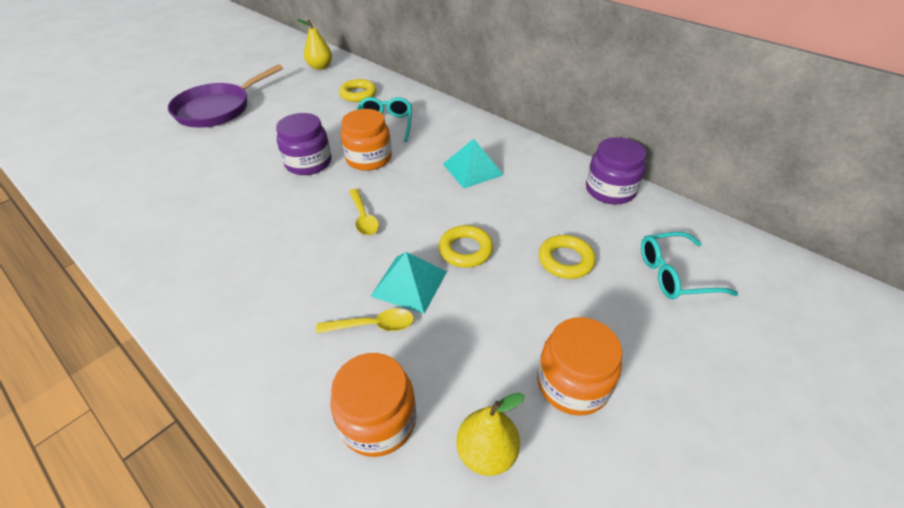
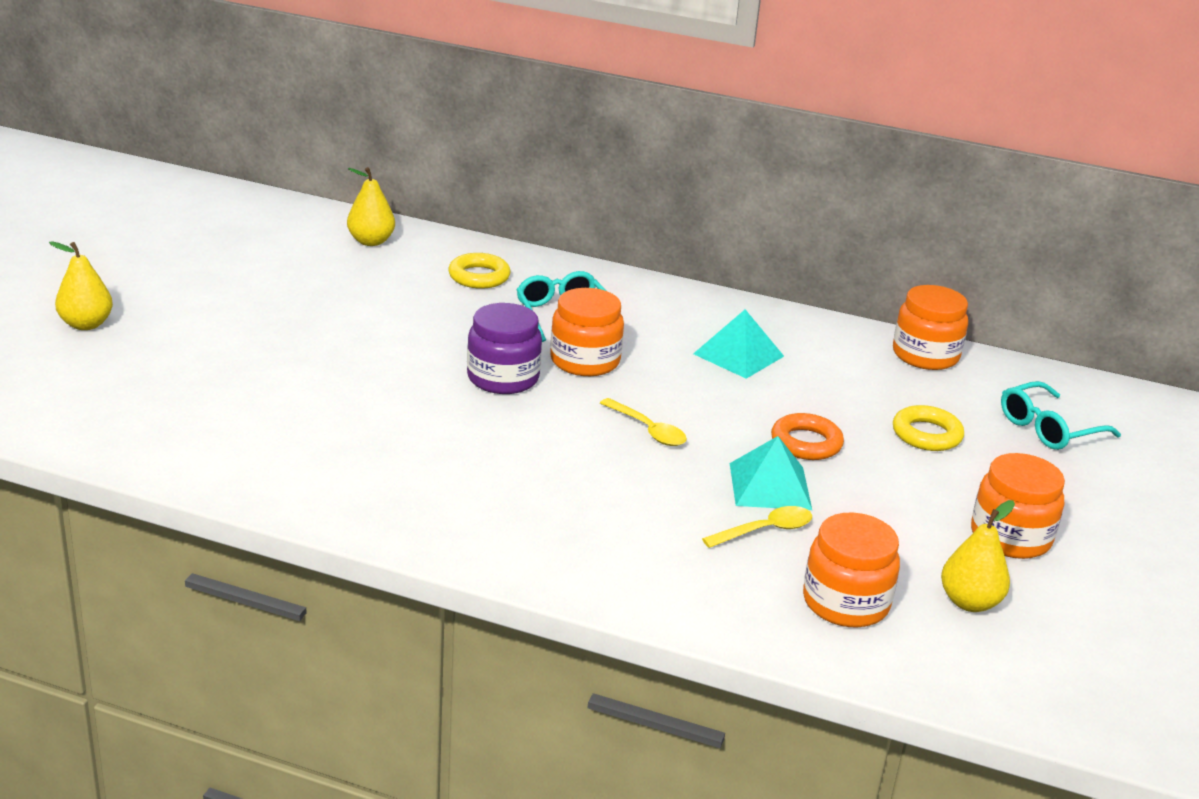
camera: 25 degrees left, 15 degrees down
purple pan [168,64,283,128] -> none
yellow ring [438,225,493,268] -> orange ring [771,413,844,460]
purple jar [586,137,646,204] -> orange jar [893,285,968,370]
none -> yellow pear [49,241,113,330]

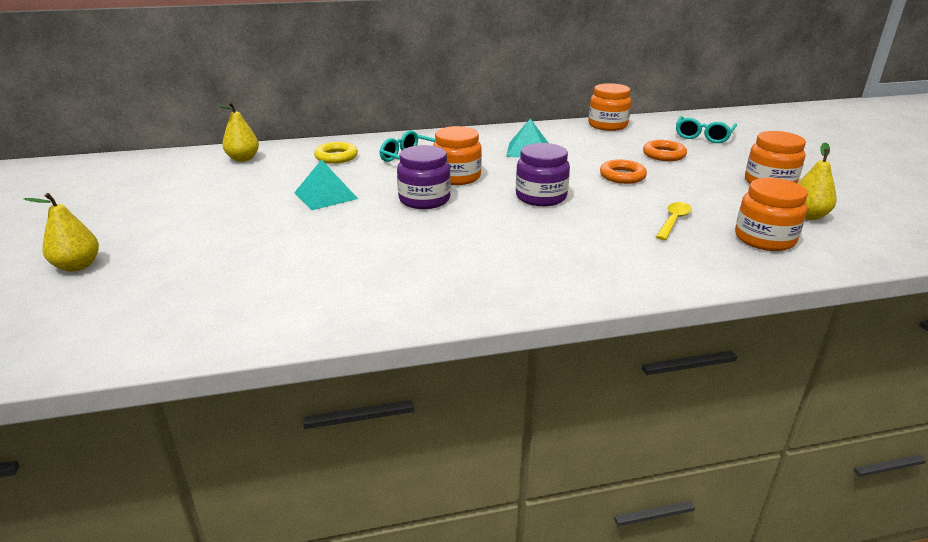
camera: 30 degrees left, 0 degrees up
yellow spoon [600,398,687,446] -> purple jar [516,143,570,206]
turquoise pyramid [730,436,812,510] -> turquoise pyramid moved to [294,159,358,210]
yellow ring [893,405,964,451] -> orange ring [643,140,687,161]

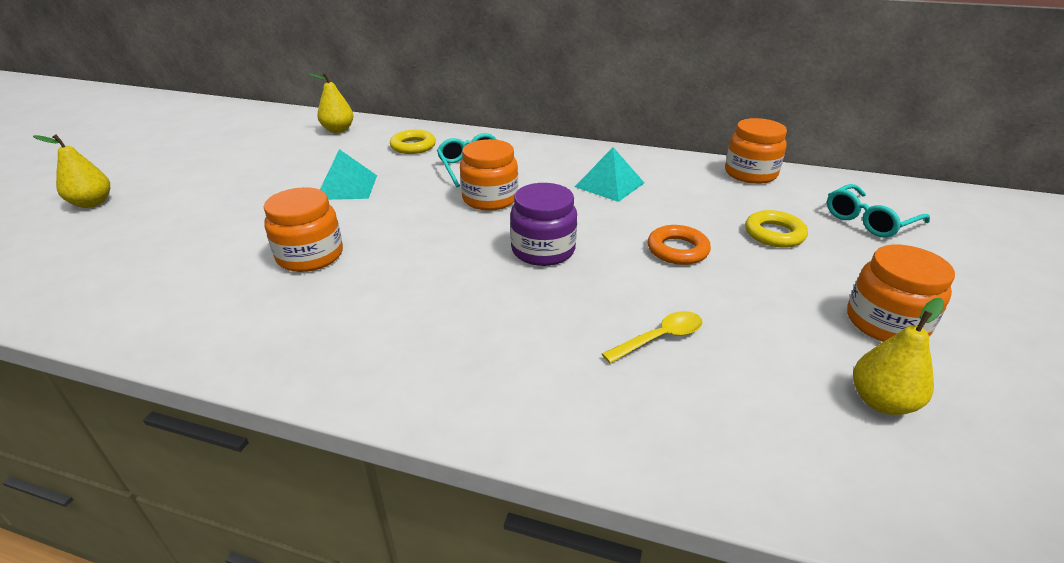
camera: 30 degrees right, 5 degrees up
purple jar [397,145,451,209] -> none
orange ring [643,140,687,161] -> yellow ring [745,210,808,248]
orange jar [735,178,808,251] -> orange jar moved to [264,187,343,272]

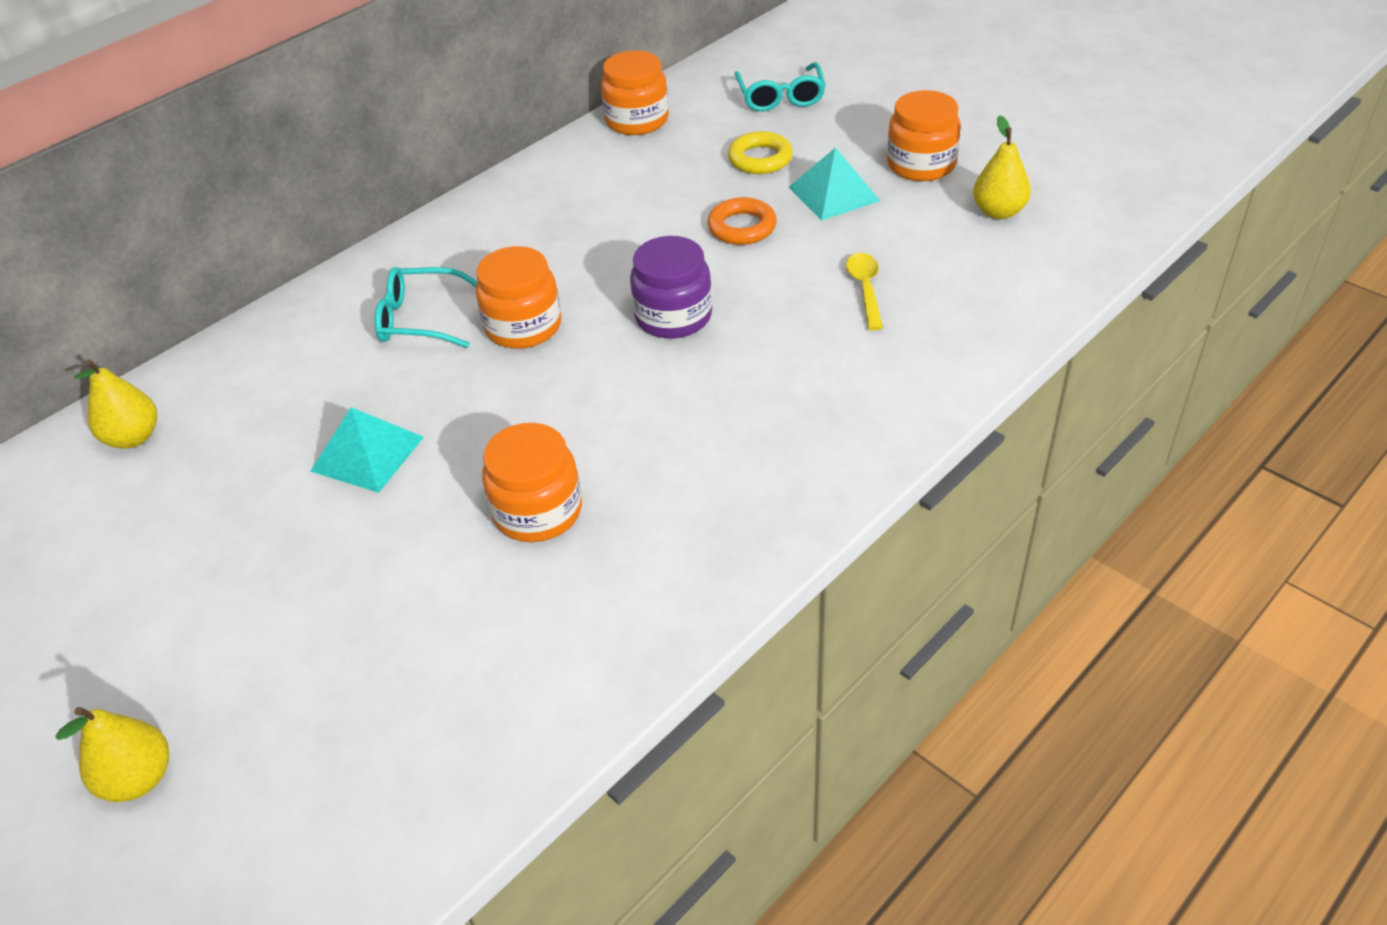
camera: 60 degrees left, 10 degrees up
yellow ring [390,130,436,154] -> none
turquoise pyramid [575,147,644,202] -> turquoise pyramid moved to [789,147,880,221]

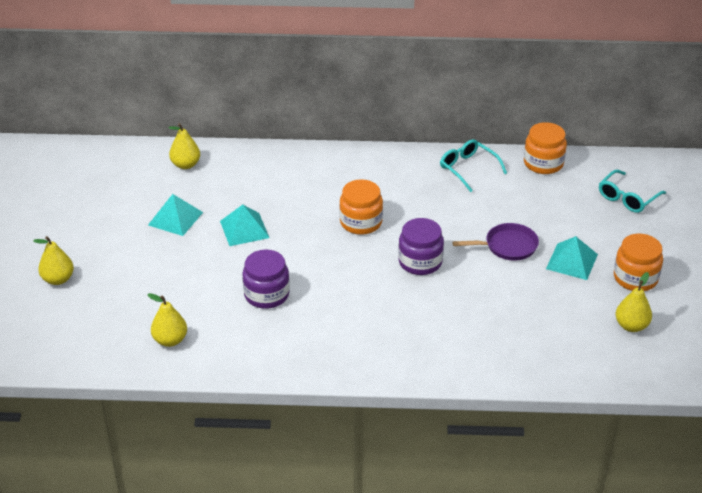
camera: 45 degrees right, 5 degrees down
turquoise glasses [374,267,477,348] -> turquoise glasses moved to [440,139,507,192]
orange jar [482,423,582,542] -> purple jar [242,250,290,309]
orange ring [707,197,777,245] -> purple pan [452,223,539,261]
yellow ring [728,131,793,174] -> none
yellow spoon [846,253,883,330] -> none
none -> yellow pear [147,293,187,347]
none -> turquoise pyramid [148,194,203,236]

